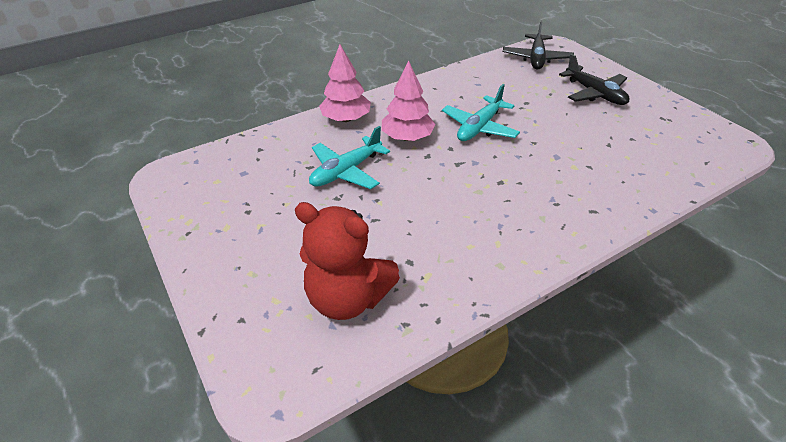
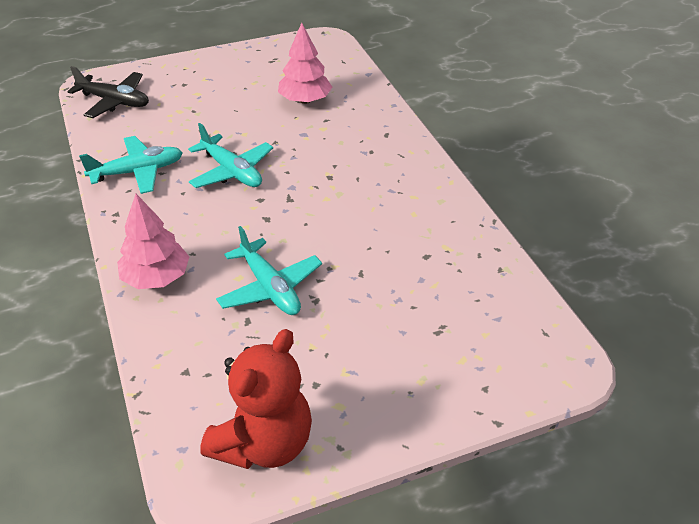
camera: 80 degrees left, 0 degrees up
red teddy bear [295,202,400,320] -> red teddy bear moved to [200,329,312,469]
pink tree [382,60,436,141] -> pink tree moved to [278,23,332,104]
black plane [559,54,629,105] -> none
none -> turquoise plane [79,136,183,194]

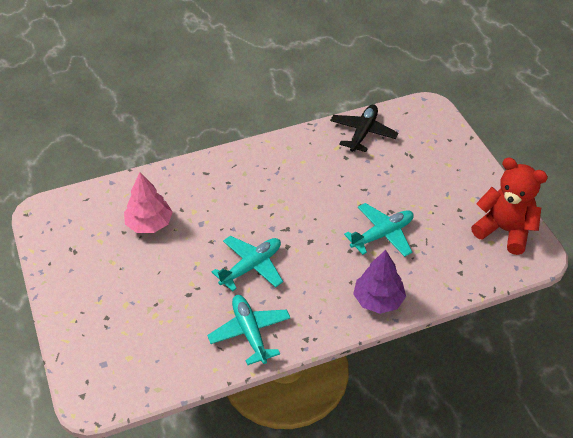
camera: 90 degrees left, 5 degrees up
black plane [67,66,149,118] -> black plane moved to [330,104,398,152]
pink tree [117,193,190,289] -> purple tree [353,250,406,314]

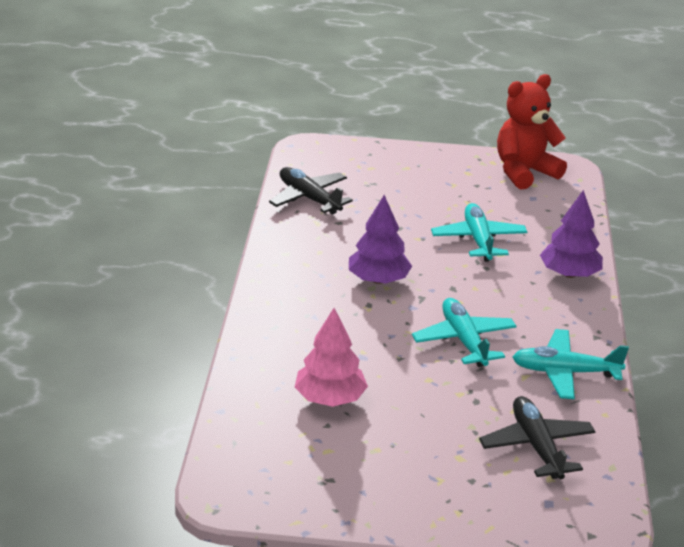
camera: 65 degrees left, 15 degrees down
none -> purple tree [349,195,412,284]
none -> black plane [479,396,596,479]

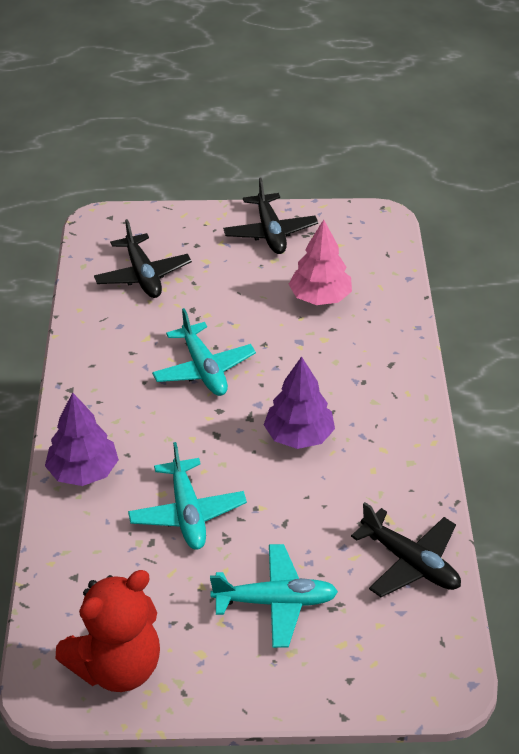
camera: 175 degrees right, 10 degrees up
turquoise plane [512,329,629,399] -> turquoise plane moved to [210,544,338,648]
none -> black plane [223,177,318,254]

